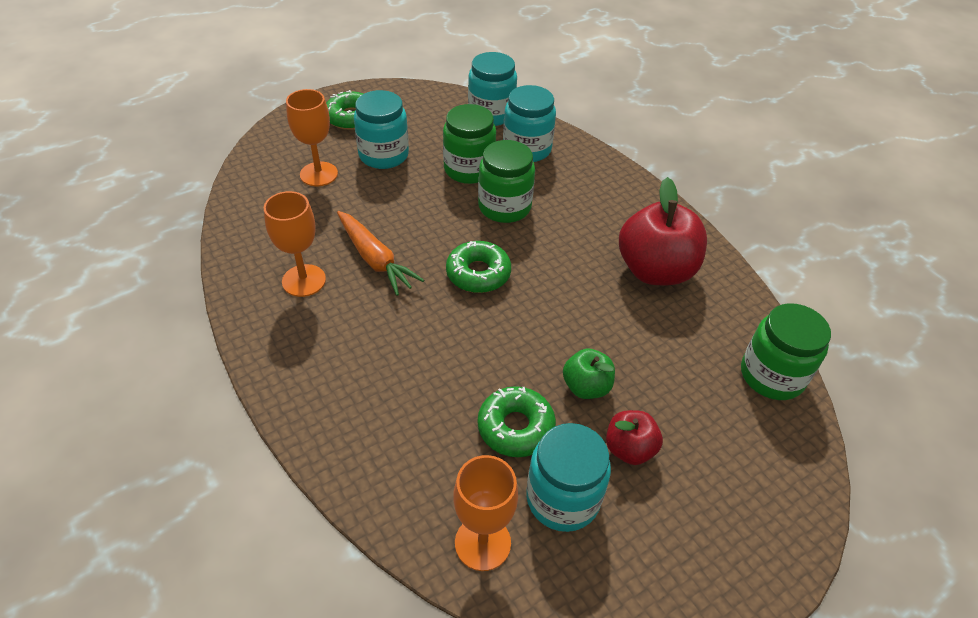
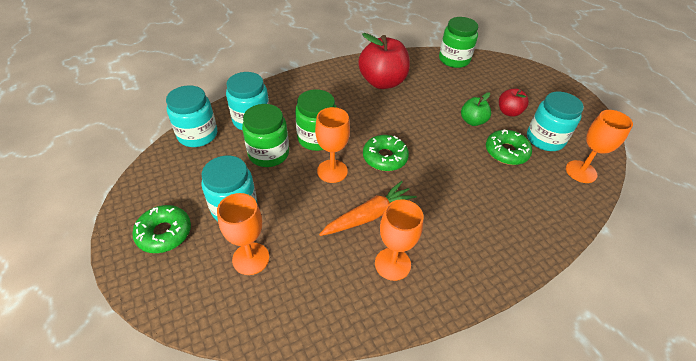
camera: 85 degrees left, 0 degrees up
none -> orange goblet [315,107,350,183]

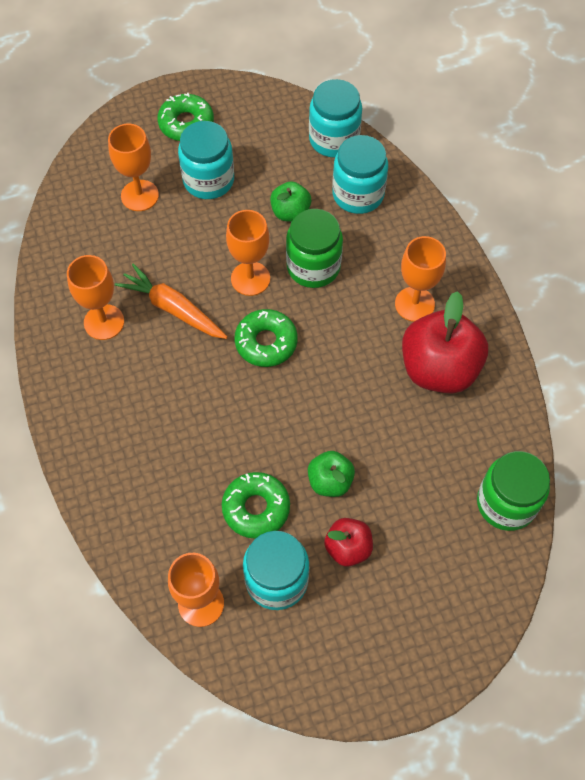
camera: 100 degrees right, 15 degrees up
green jar [242,104,289,167] -> green apple [270,181,311,222]
orange carrot [319,181,417,236] -> orange carrot turned 150 degrees clockwise [115,264,228,339]
none -> orange goblet [395,236,446,322]

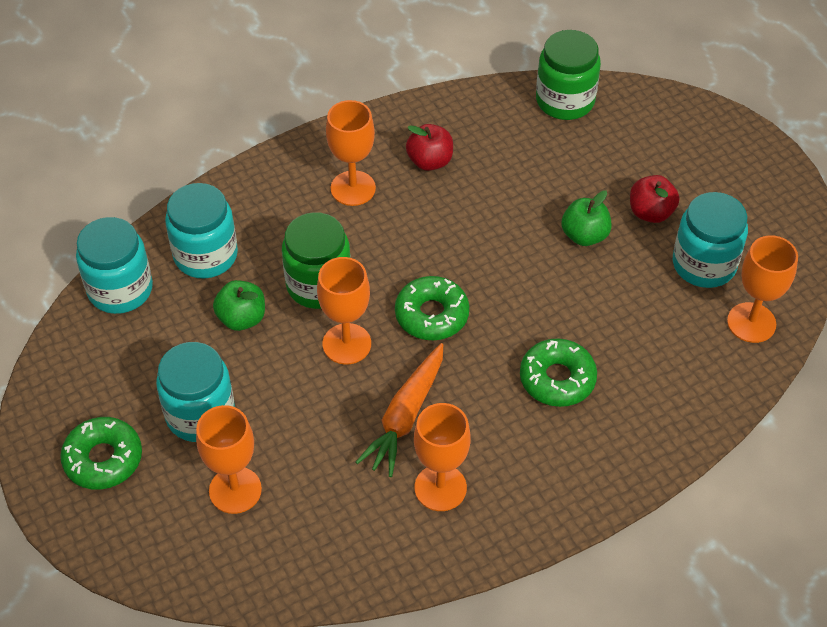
camera: 100 degrees left, 10 degrees down
green donut [222,472,290,539] -> green donut moved to [520,338,597,407]
red apple [402,291,488,393] -> red apple [406,124,453,171], size x0.53

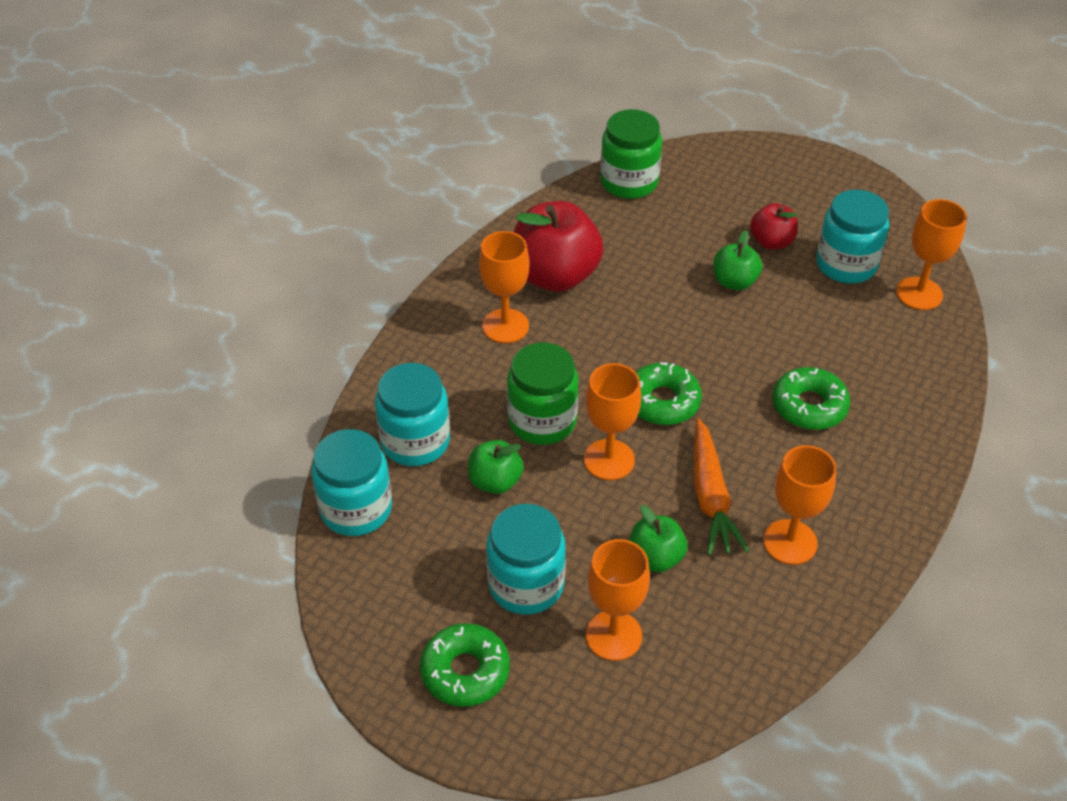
camera: 30 degrees left, 5 degrees down
red apple [406,124,453,171] -> red apple [514,201,604,292], size x1.89
none -> green apple [629,505,687,573]

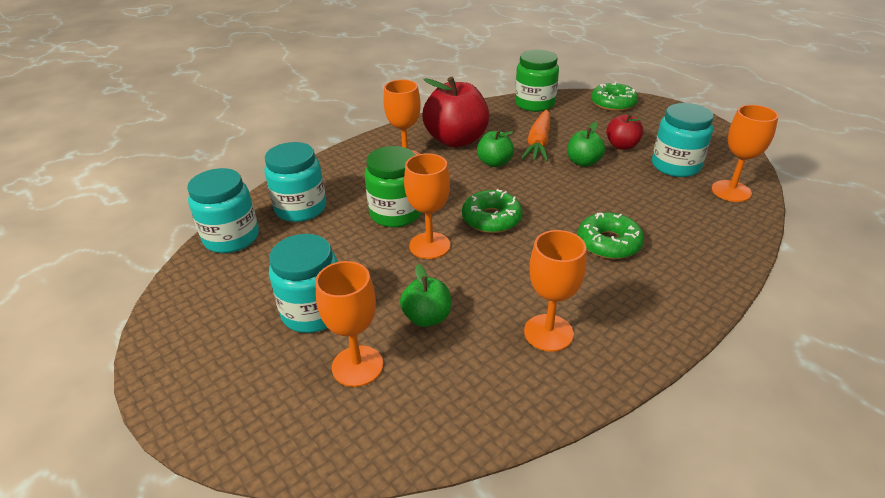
camera: 20 degrees right, 10 degrees down
green donut [420,623,510,707] -> green donut moved to [591,82,638,111]
green apple [468,440,524,494] -> green apple moved to [477,129,514,167]
orange carrot [694,418,749,555] -> orange carrot moved to [521,109,550,162]

